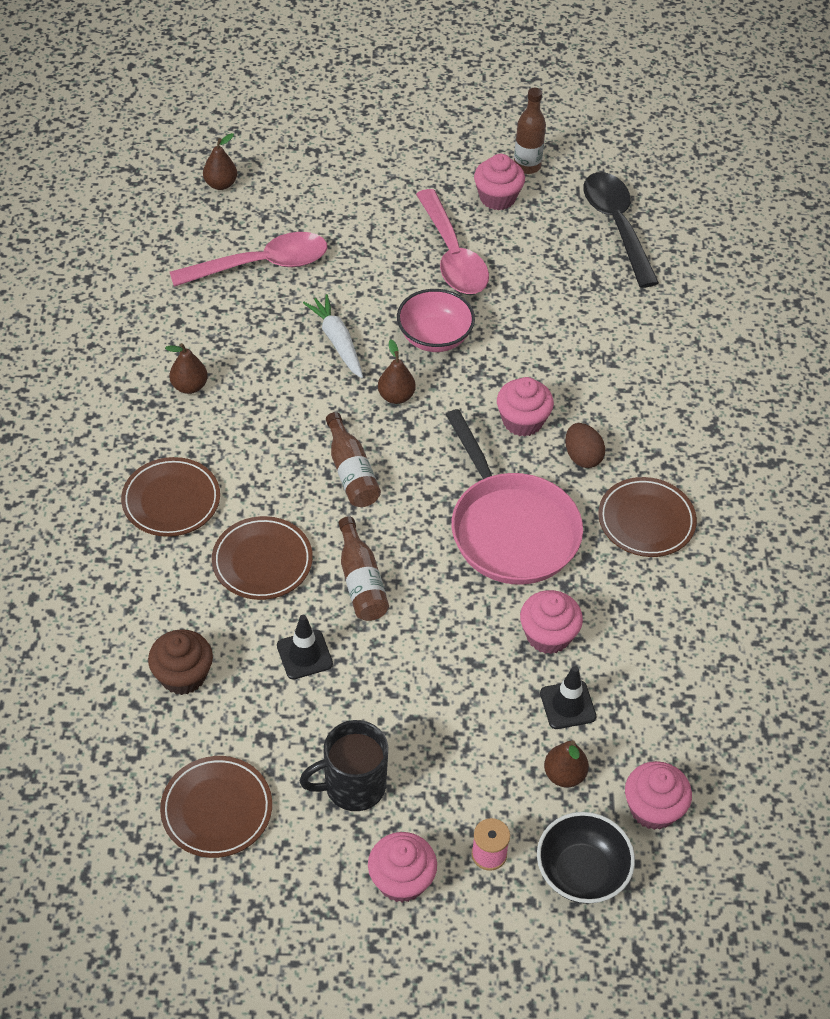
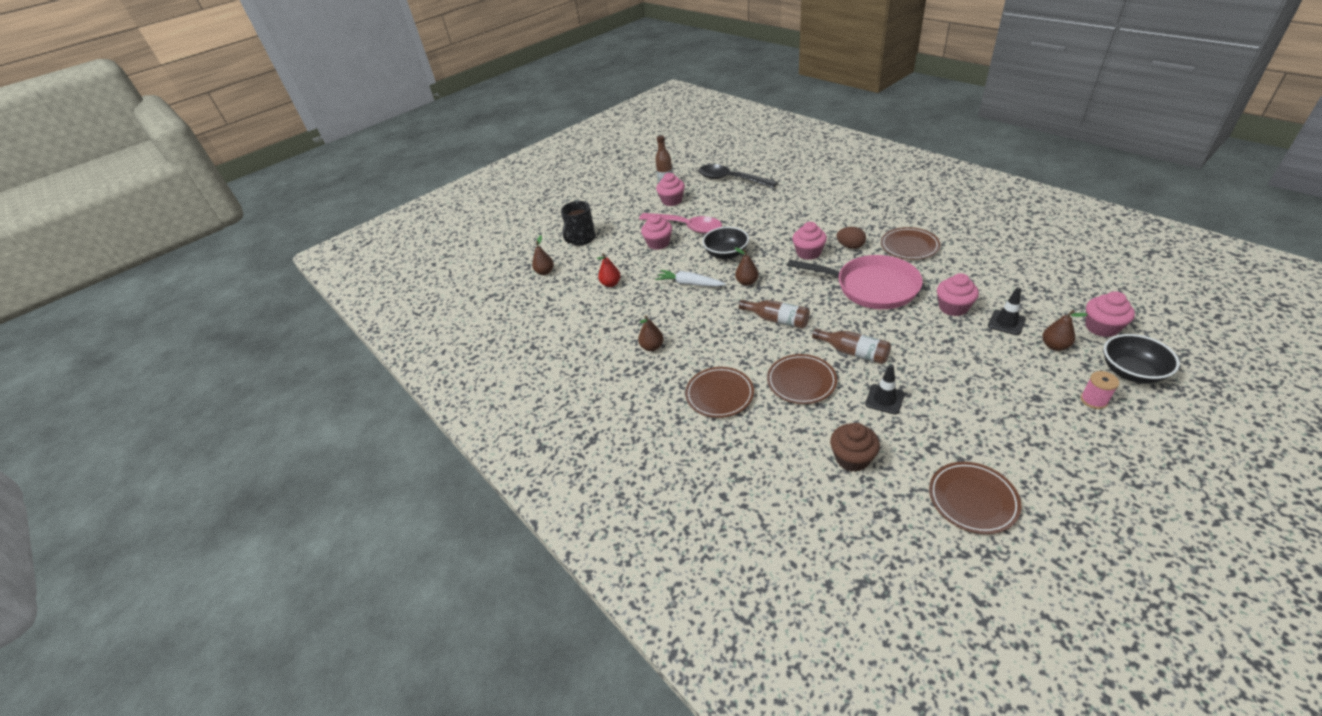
camera: 35 degrees left, 10 degrees down
pink spoon [170,232,327,287] -> red pear [596,253,621,287]
black mug [300,720,388,811] -> black mug moved to [561,201,596,246]
pink cupcake [368,832,437,903] -> pink cupcake moved to [641,214,672,250]
pink bowl [397,289,475,352] -> black bowl [702,227,749,260]

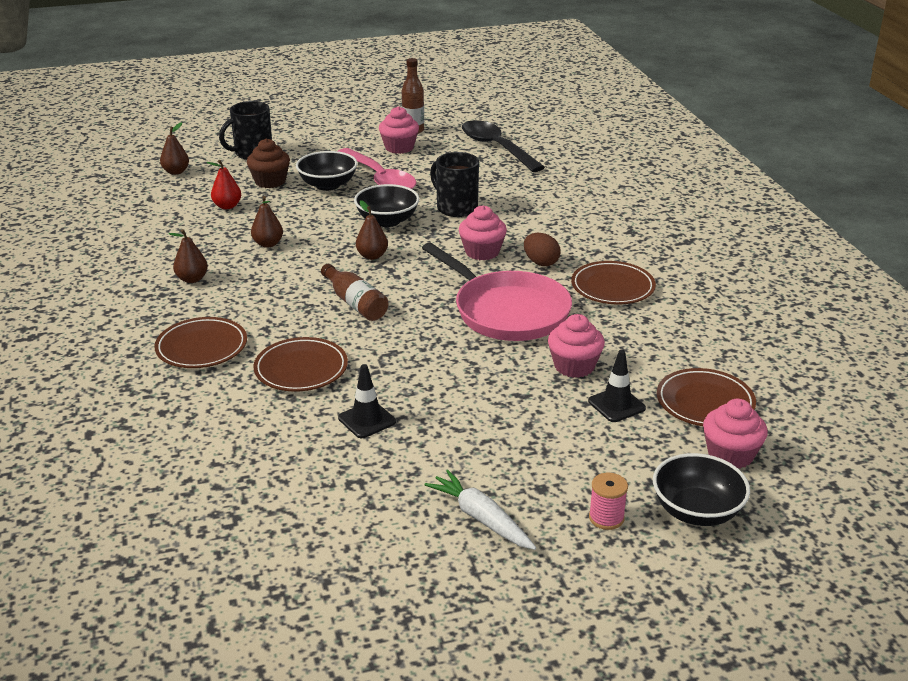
camera: 20 degrees right, 10 degrees down
pink cupcake [641,214,672,250] -> black bowl [296,151,357,191]
white carrot [655,270,726,287] -> white carrot moved to [425,470,536,550]
brown bottle [812,328,891,364] -> none
brown cupcake [830,423,880,472] -> brown cupcake moved to [247,138,290,188]
brown plate [929,462,1021,534] -> brown plate moved to [657,368,756,426]
brown pear [1043,310,1088,351] -> brown pear moved to [251,196,283,248]
none -> black mug [430,152,479,217]

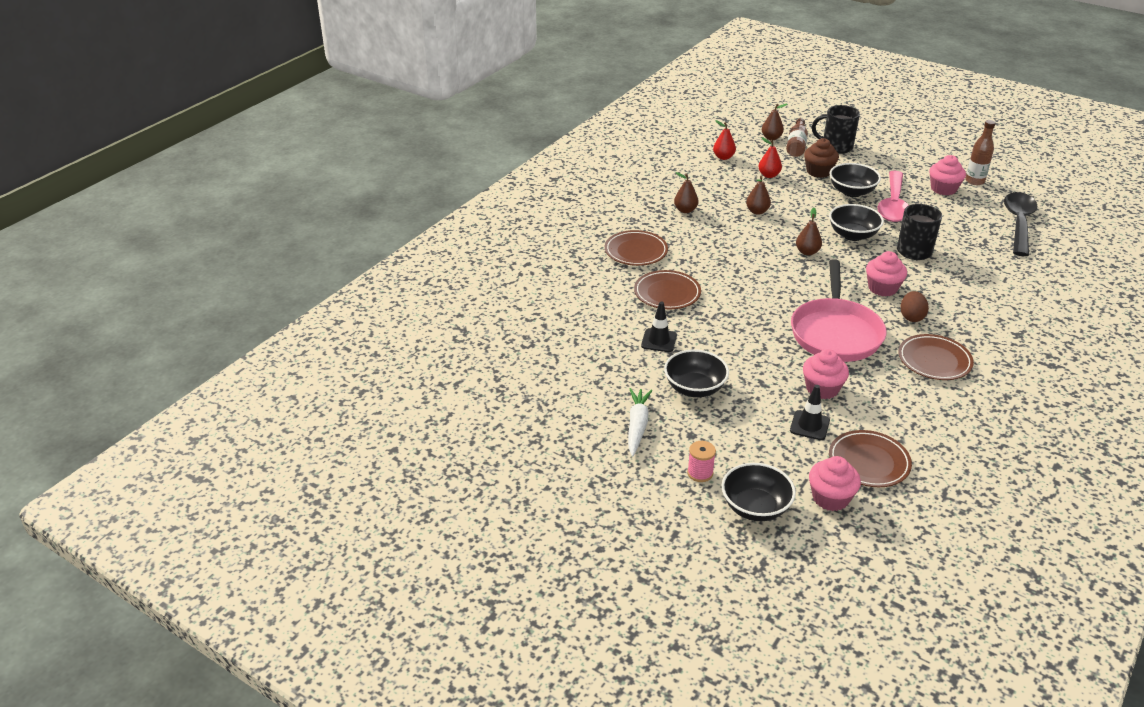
camera: 50 degrees right, 5 degrees up
brown bottle [321,264,389,321] -> brown bottle moved to [786,118,808,157]
none -> black bowl [664,349,729,397]
none -> red pear [713,120,736,160]

